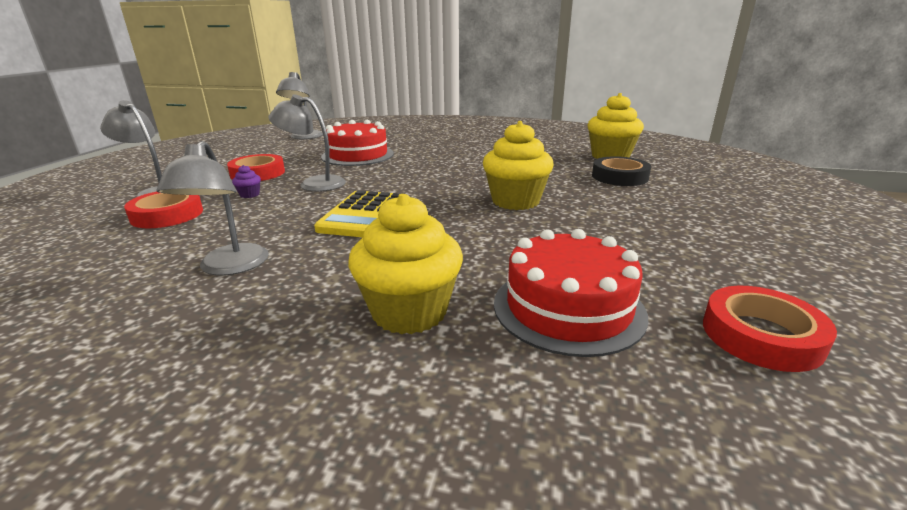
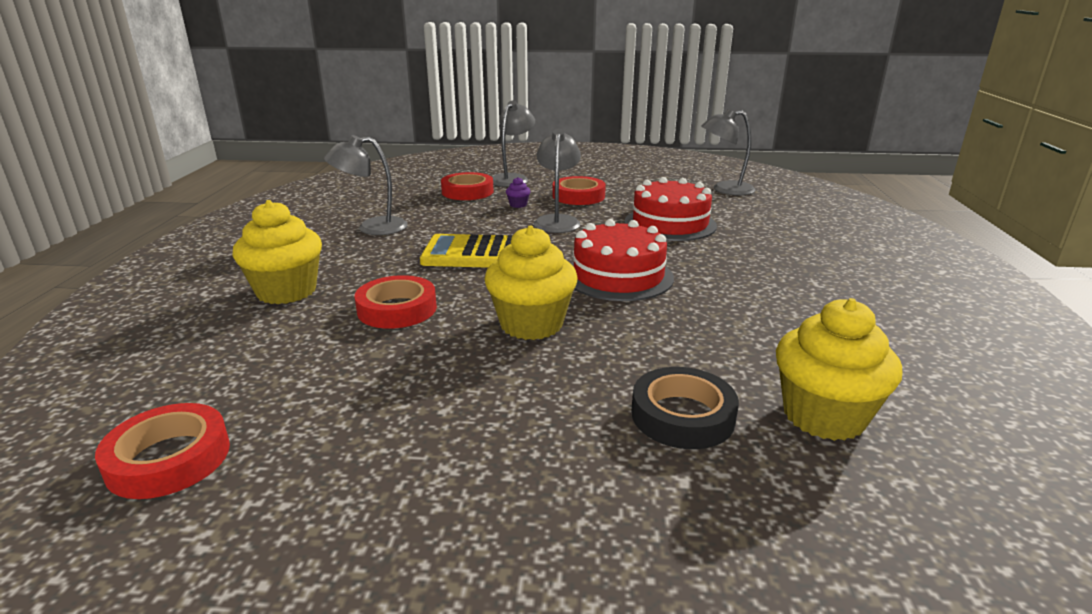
camera: 80 degrees right, 0 degrees up
red cake [494,229,649,357] -> red cake moved to [571,219,674,301]
none -> red tape [355,275,437,329]

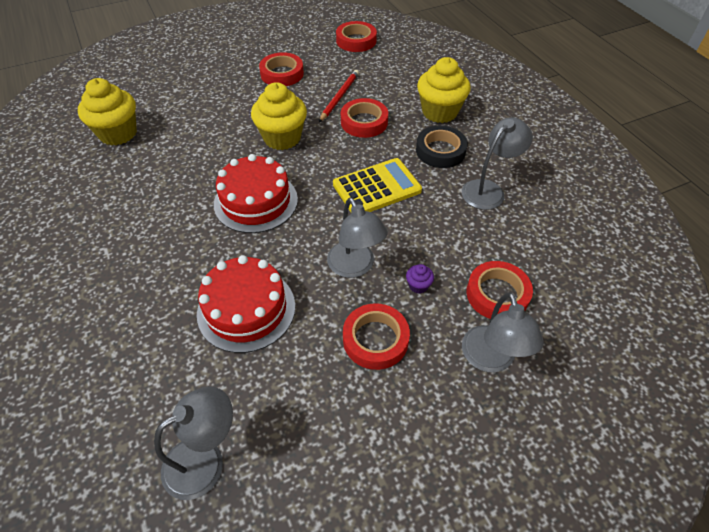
camera: 150 degrees right, 25 degrees up
black tape [631,367,739,449] -> black tape moved to [416,126,468,168]
none -> red tape [259,52,304,86]
none -> red pencil [319,70,359,122]

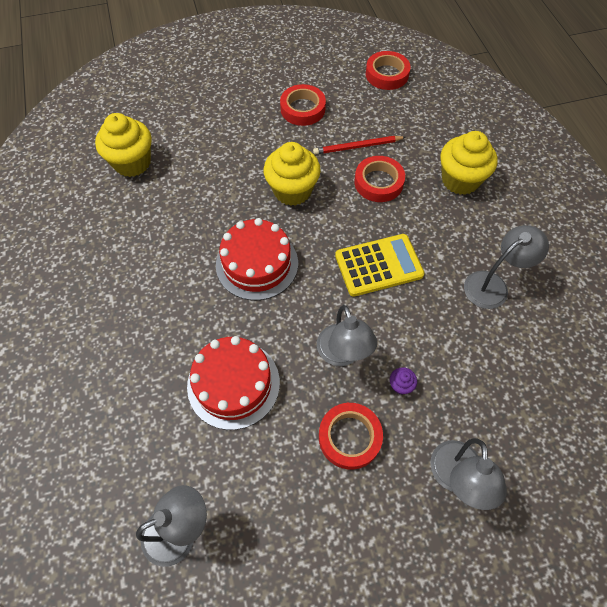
camera: 10 degrees right, 10 degrees up
red pencil [319,70,359,122] -> red pencil turned 135 degrees counterclockwise [313,136,406,155]
black tape [416,126,468,168] -> none
red tape [466,261,533,319] -> none

